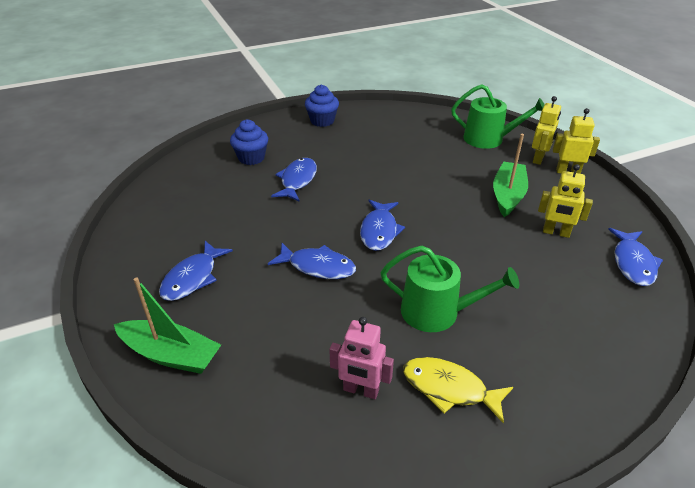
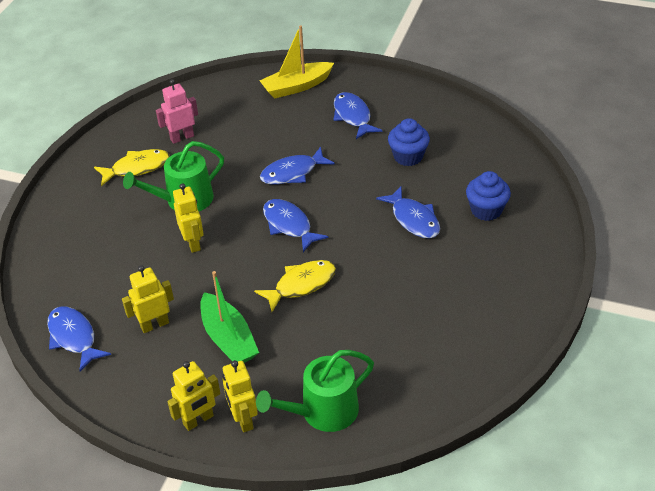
camera: 135 degrees right, 5 degrees up
green boat [114,277,221,374] -> yellow boat [259,25,334,99]
blue cupcake [305,85,339,127] -> blue cupcake moved to [388,118,430,166]
none -> yellow robot [173,183,204,253]
none -> yellow fish [254,260,336,312]

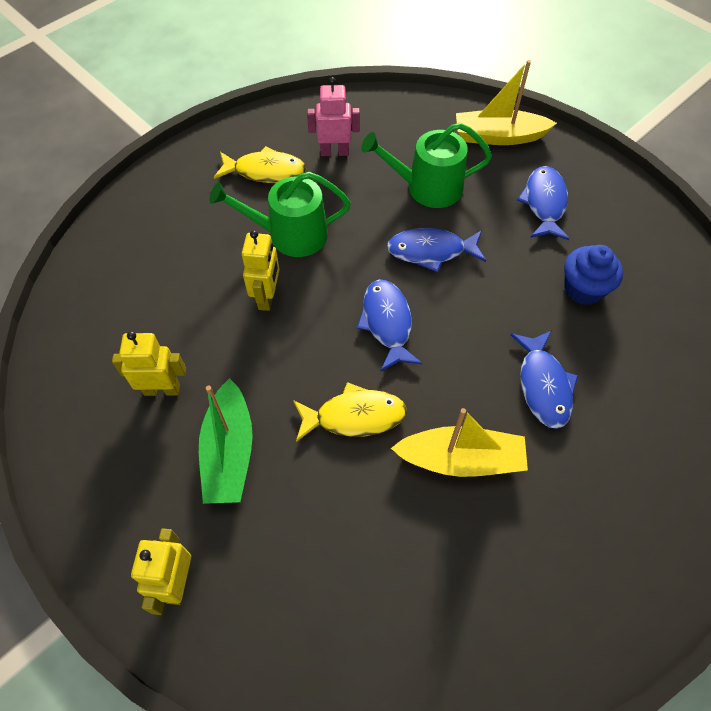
camera: 25 degrees right, 15 degrees up
blue fish [47,306,111,372] -> none
yellow robot [167,361,220,431] -> none
green watering can [256,350,374,432] -> green watering can moved to [361,123,492,208]
blue cupcake [466,171,511,221] -> none
none -> yellow boat [391,408,528,477]

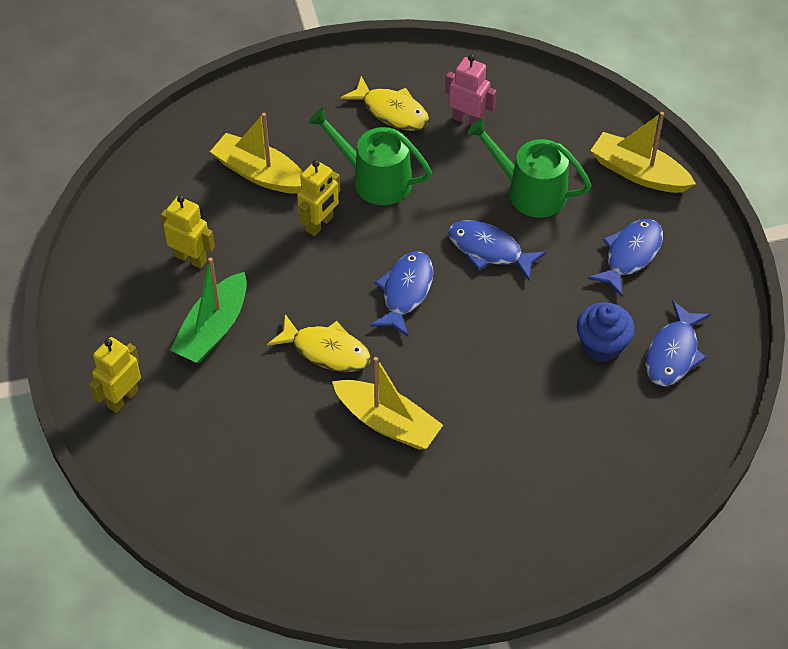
camera: 30 degrees right, 5 degrees down
blue fish [511,331,578,429] -> blue fish moved to [646,301,711,386]
none -> yellow boat [210,113,303,194]

